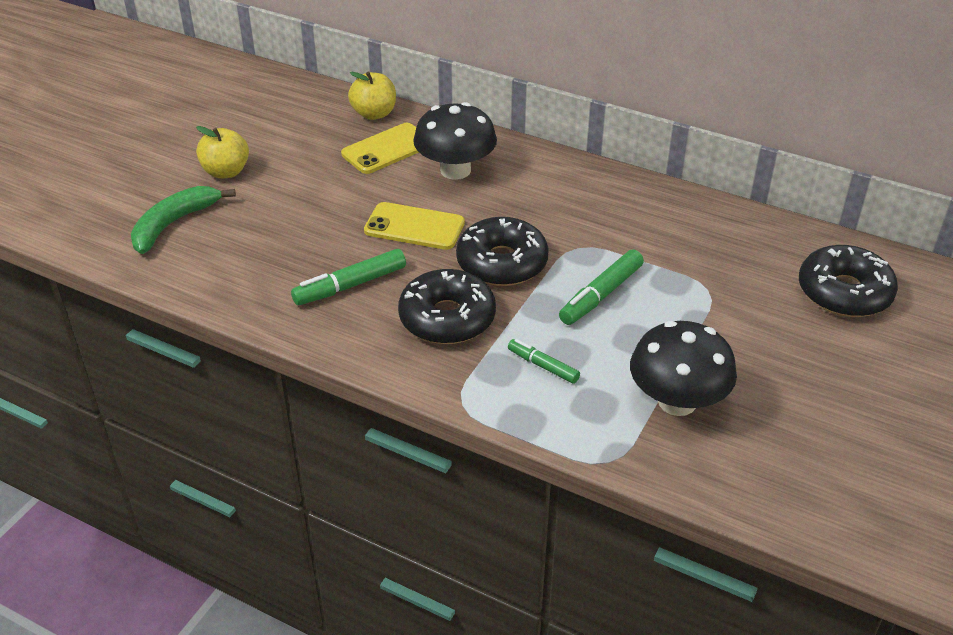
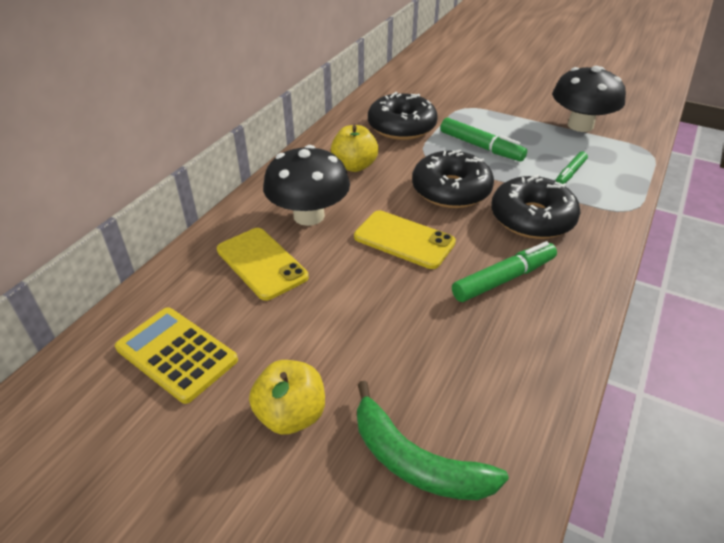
camera: 90 degrees left, 0 degrees up
green marker [291,249,406,305] -> green marker turned 90 degrees counterclockwise [452,241,557,302]
yellow apple [348,72,396,120] -> yellow apple moved to [331,125,378,172]
yellow phone [364,202,465,250] -> yellow phone turned 75 degrees counterclockwise [354,210,456,269]
black donut [799,245,898,317] -> black donut moved to [368,92,438,140]
none -> yellow calculator [115,307,238,404]

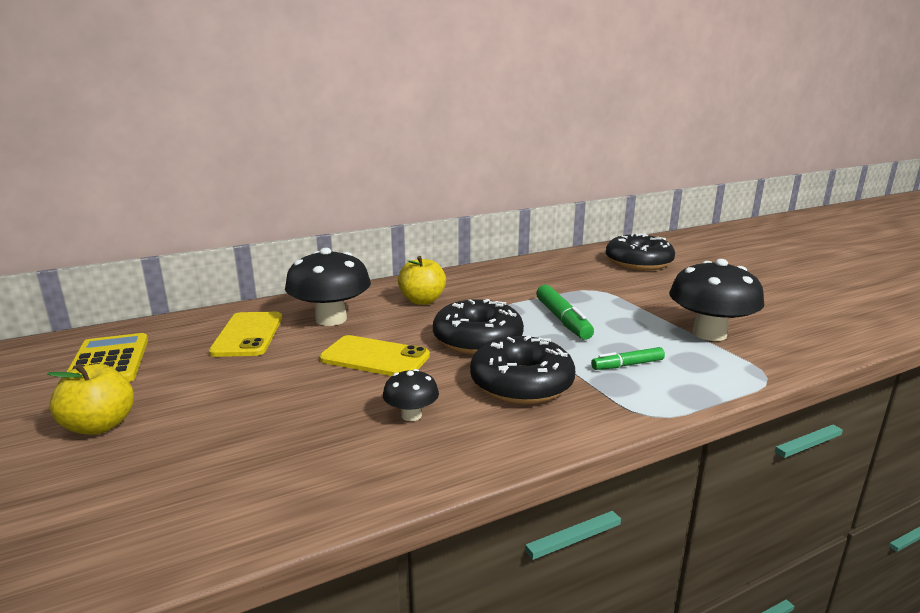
camera: 35 degrees right, 20 degrees down
yellow phone [354,210,456,269] -> yellow phone turned 45 degrees counterclockwise [319,335,430,376]
green banana [357,381,509,500] -> none
black donut [368,92,438,140] -> black donut moved to [606,233,675,270]
green marker [452,241,557,302] -> black mushroom [383,369,439,421]

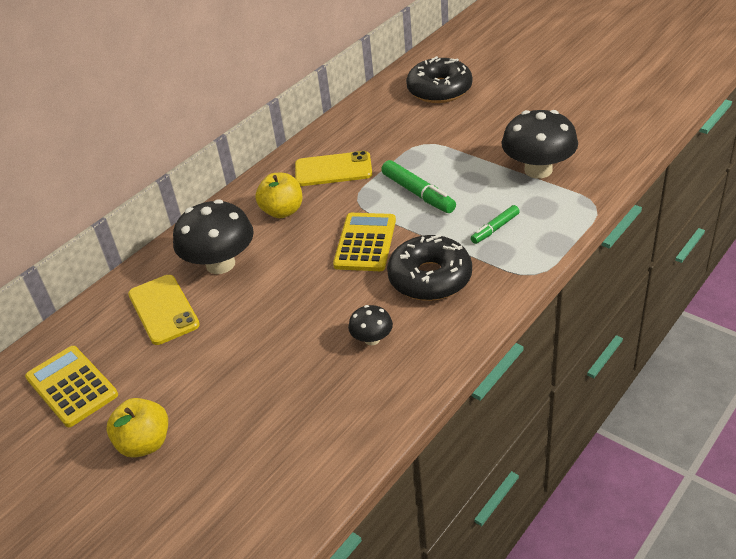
camera: 20 degrees left, 20 degrees up
yellow phone [319,335,430,376] -> yellow phone moved to [295,151,372,186]
black donut [433,299,524,355] -> yellow calculator [333,213,396,271]

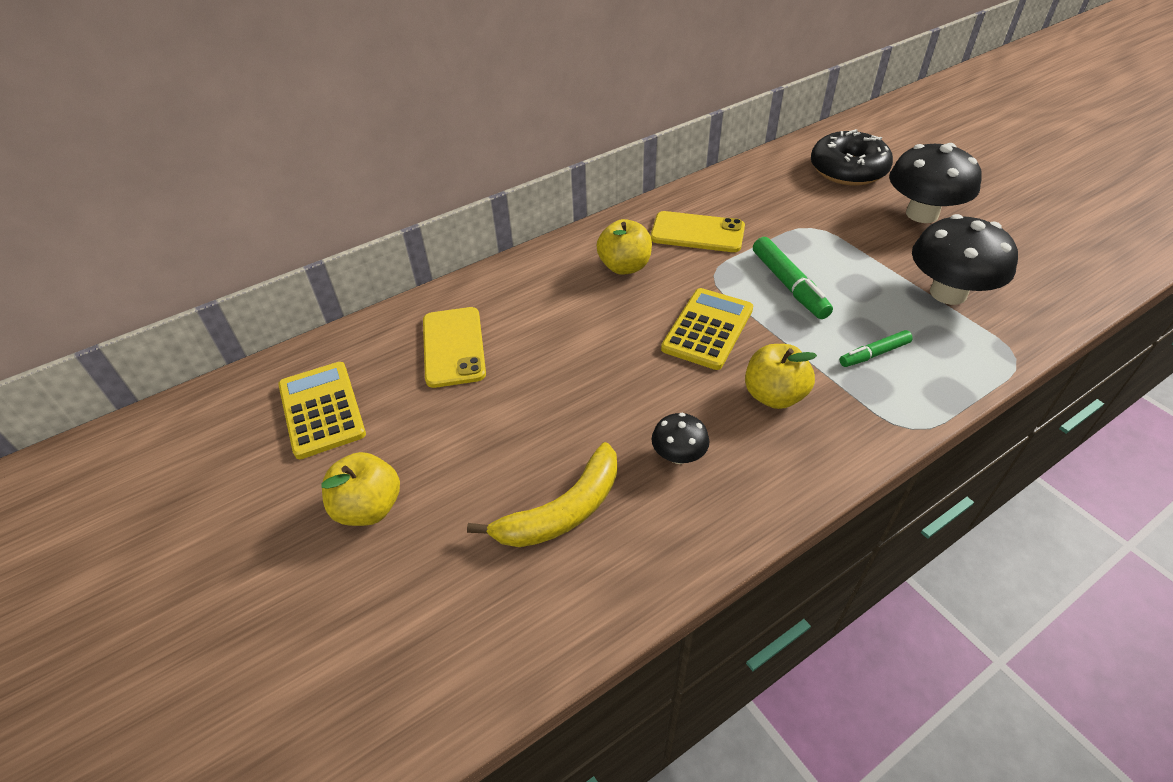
camera: 15 degrees right, 5 degrees up
black mushroom [173,199,254,274] -> black mushroom moved to [889,143,981,223]
black donut [387,234,472,301] -> yellow apple [745,344,817,409]
none -> yellow banana [467,442,617,547]

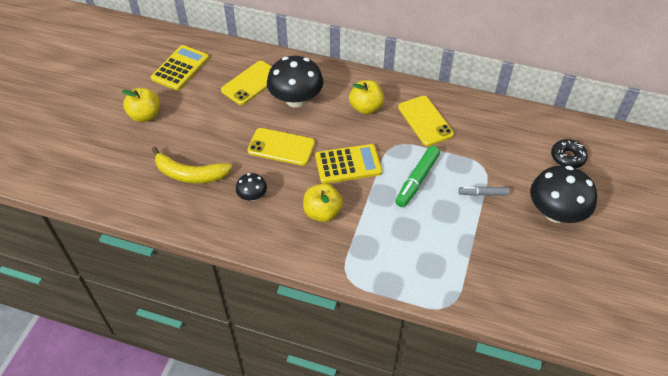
camera: 50 degrees right, 5 degrees up
black donut [811,129,893,185] -> black donut [551,139,588,168], size x0.58
green marker [840,330,913,367] -> none
black mushroom [912,214,1018,305] -> black mushroom moved to [267,56,323,108]
none -> yellow phone [247,128,315,166]
none -> grey marker [459,186,510,196]

